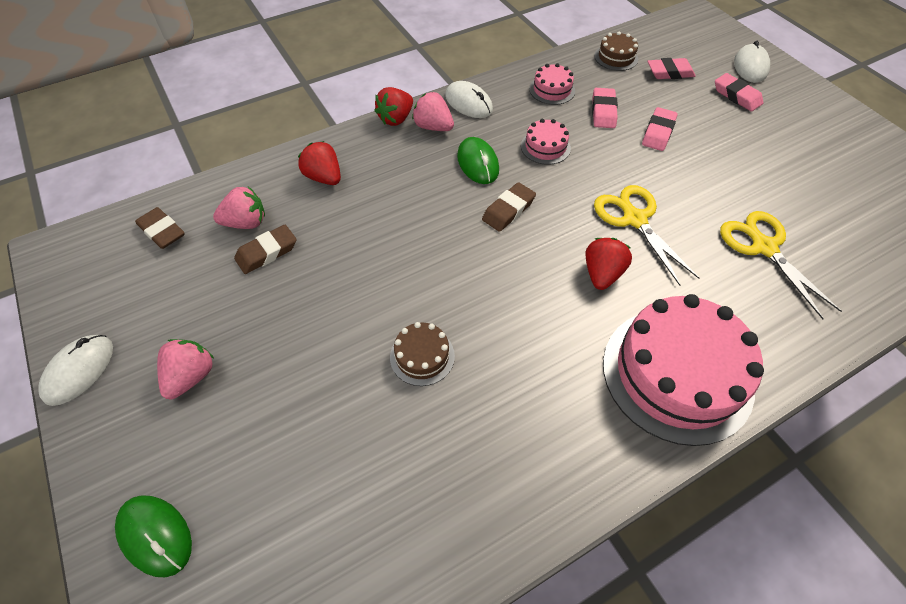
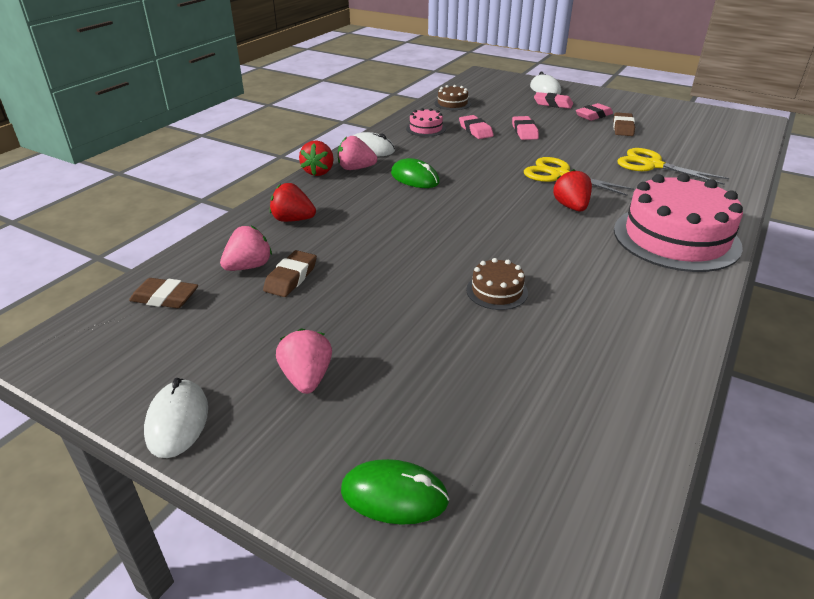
camera: 30 degrees left, 20 degrees down
brown eraser [482,182,536,232] -> brown eraser moved to [613,112,635,136]
pink cake [521,119,571,165] -> none
pink eraser [647,58,696,79] -> pink eraser moved to [576,103,613,121]

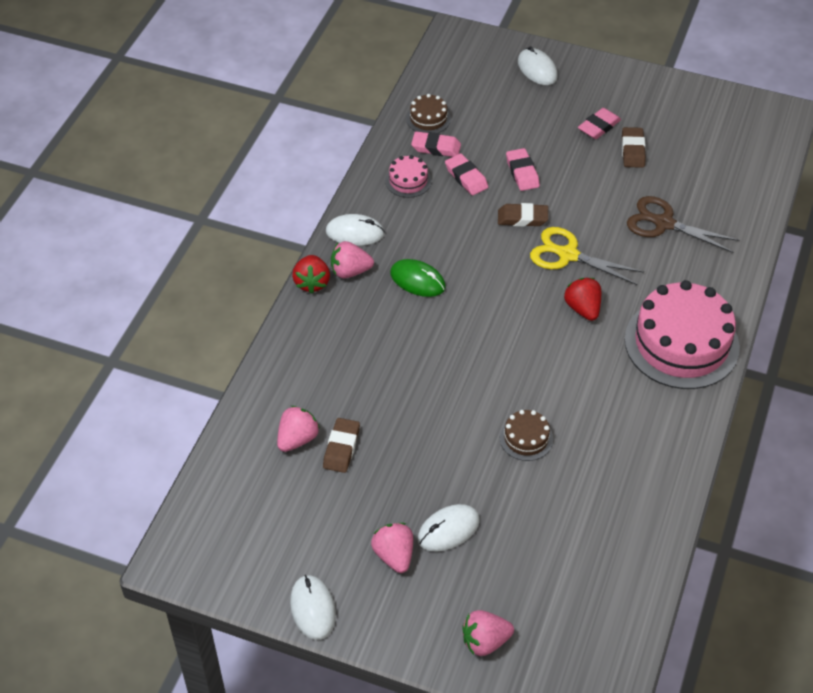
camera: 10 degrees left, 15 degrees up
brown eraser [129,278,198,308] -> brown eraser moved to [498,203,548,227]
red strawberry [270,183,316,222] -> none
green mouse [341,459,449,525] -> pink strawberry [462,610,514,656]
pink eraser [534,92,573,109] -> pink eraser moved to [411,131,461,157]
yellow scissors [617,148,729,185] -> brown scissors [627,196,740,253]
none -> white mouse [418,504,479,552]

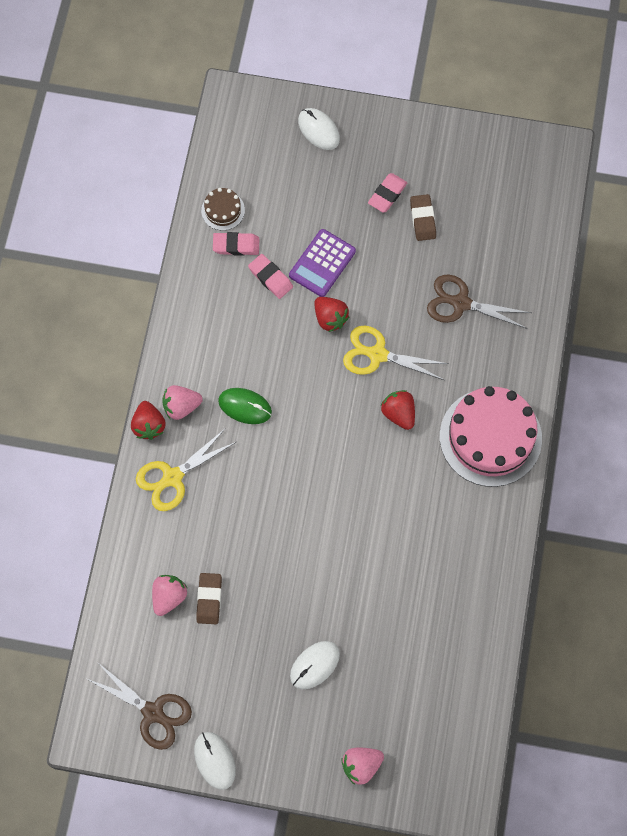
camera: 10 degrees left, 20 degrees up
white mouse [326,214,385,246] -> none
pink strawberry [371,523,413,573] -> none
pink cake [385,155,432,198] -> none
brown eraser [498,203,548,227] -> red strawberry [314,297,350,332]
brown cake [500,410,553,461] -> none
pink eraser [506,148,540,191] -> purple calculator [289,229,356,297]
none -> brown scissors [87,663,192,750]
none -> yellow scissors [136,428,236,511]

